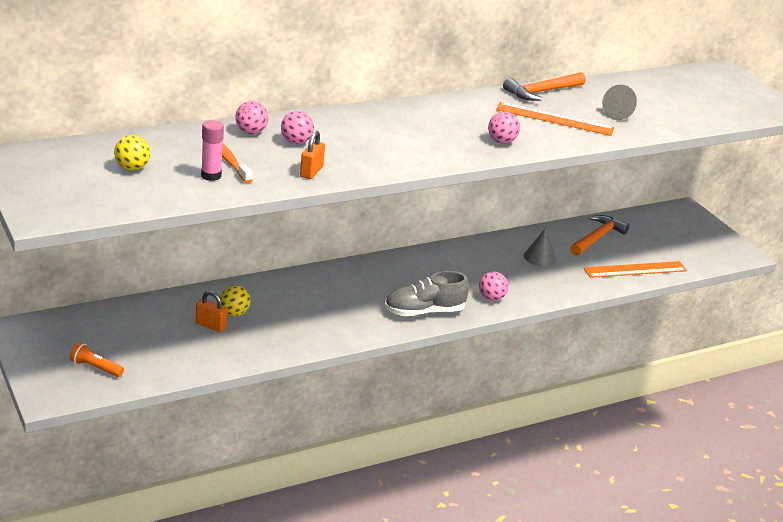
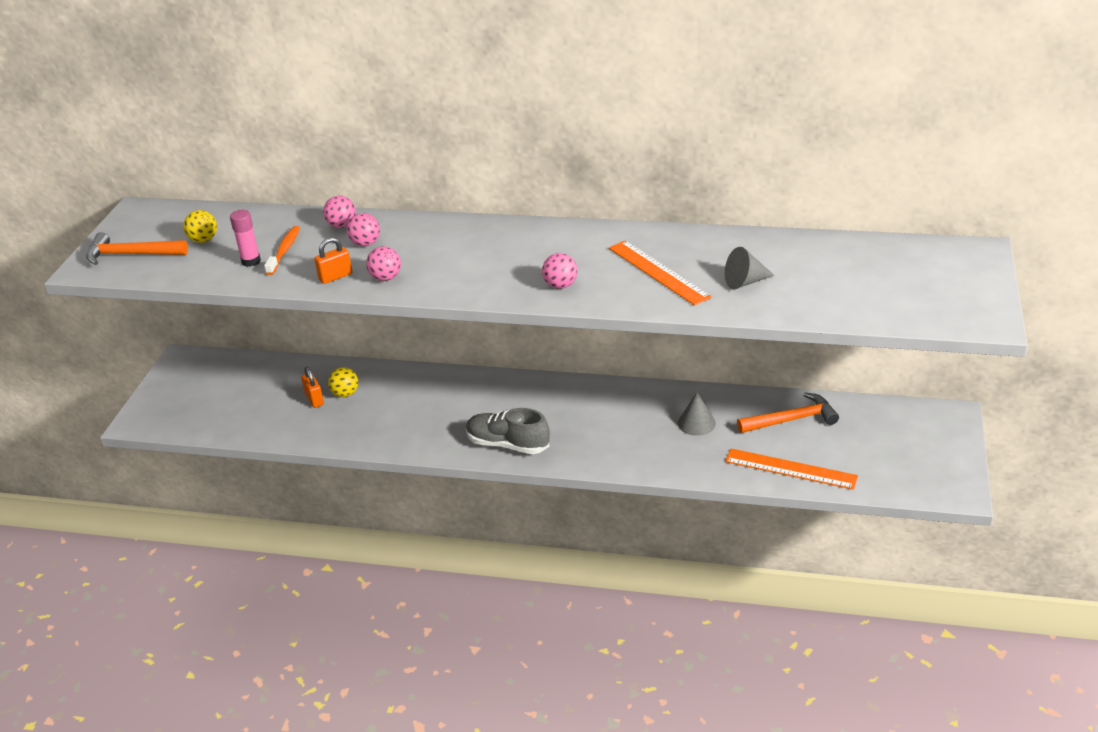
camera: 45 degrees right, 5 degrees up
orange flashlight [70,342,124,377] -> none
pink ball [479,272,508,301] -> pink ball moved to [366,246,401,281]
orange hammer [503,72,586,101] -> orange hammer moved to [86,232,188,265]

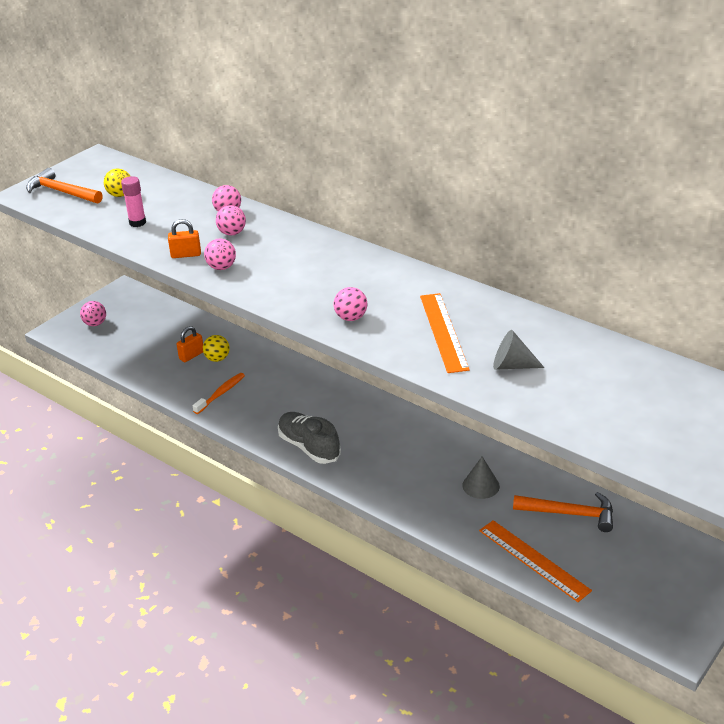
camera: 25 degrees right, 0 degrees up
orange toothbrush [264,226,300,275] -> orange toothbrush moved to [193,373,245,414]
orange padlock [301,367,324,408] -> orange padlock turned 45 degrees clockwise [177,326,203,362]
none -> pink ball [80,301,106,326]

